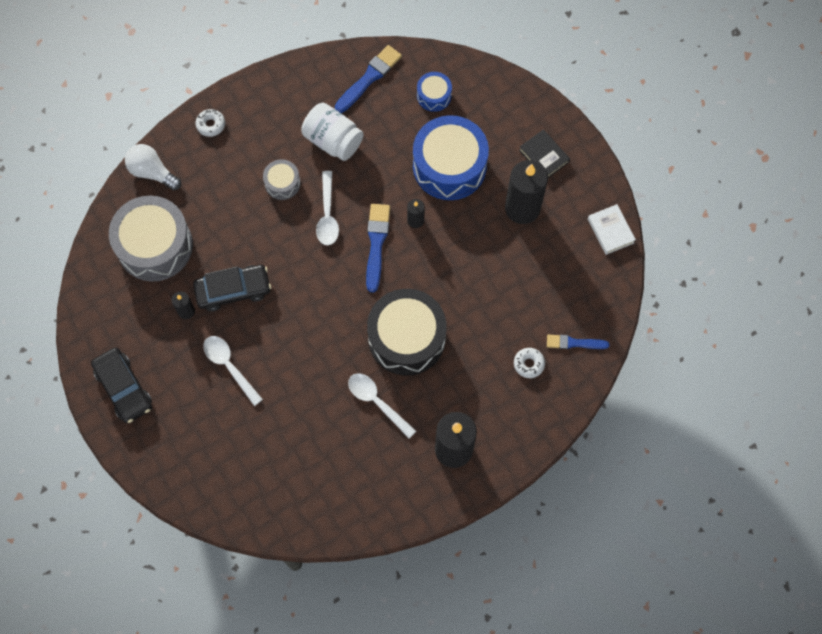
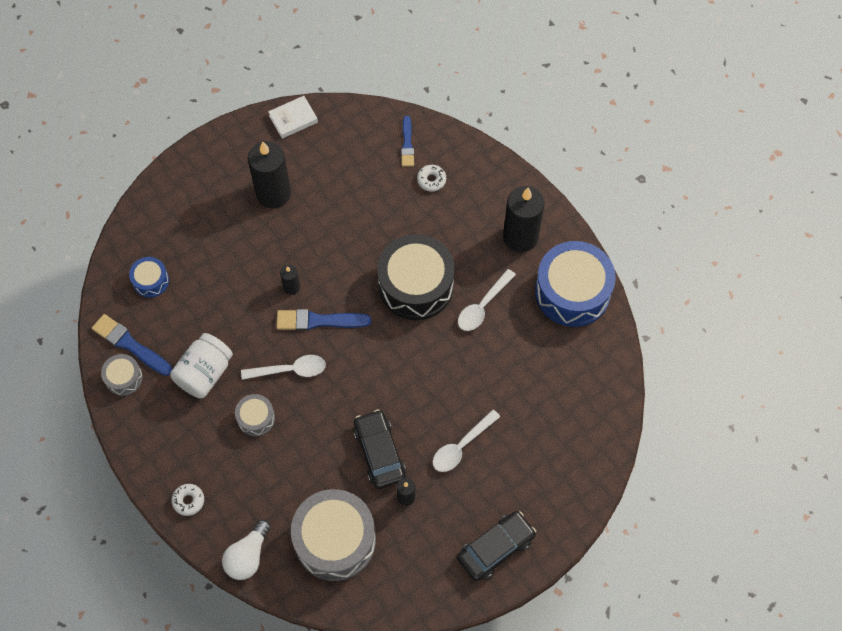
camera: 95 degrees left, 5 degrees down
blue drum [413,115,489,200] -> blue drum moved to [535,241,616,327]
black book [519,129,570,178] -> none
none -> grey drum [101,354,143,396]

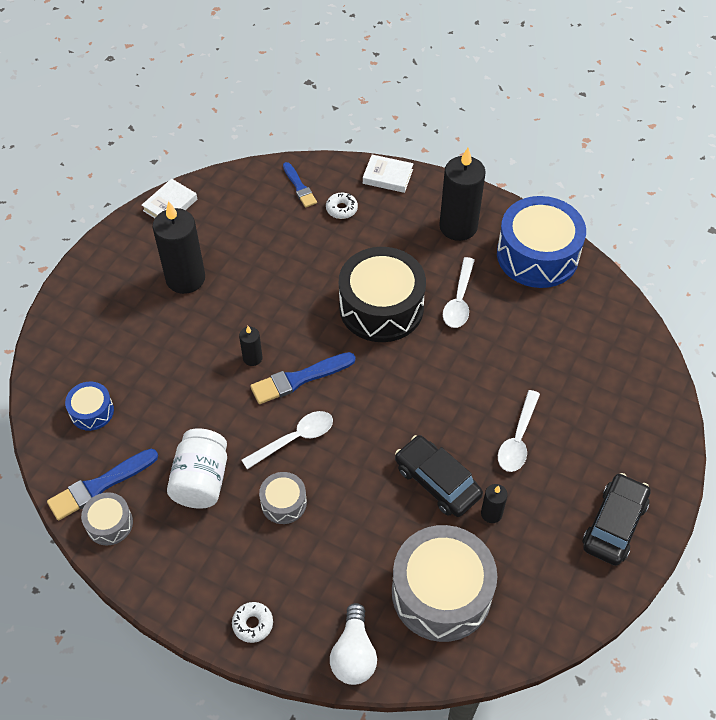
camera: 25 degrees left, 10 degrees down
blue brush [92,314,172,376] -> blue brush turned 45 degrees counterclockwise [47,449,158,521]
none -> white book [363,155,413,193]

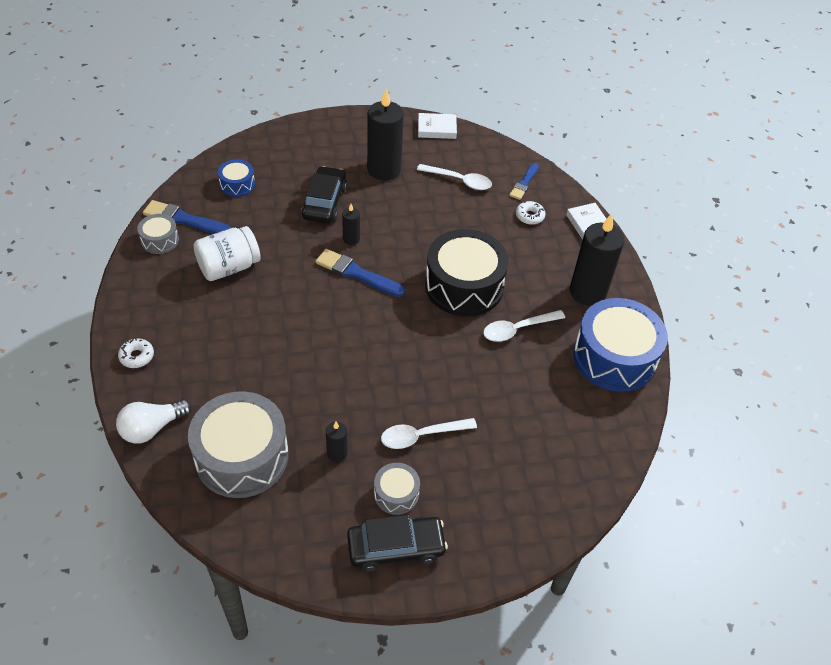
camera: 50 degrees right, 5 degrees down
white spoon [242,411,333,470] -> white spoon moved to [417,164,492,190]
grey drum [259,472,307,524] -> grey drum moved to [374,463,420,515]
black car [395,435,483,517] -> black car moved to [301,166,347,223]

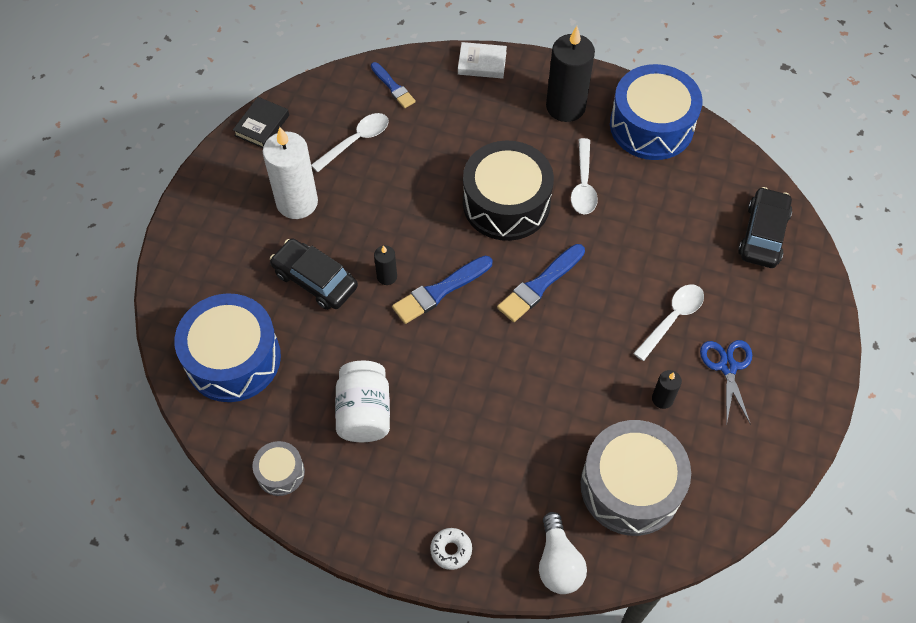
camera: 60 degrees left, 10 degrees up
blue brush [143,200,232,234] -> blue brush moved to [497,244,585,322]
blue drum [218,159,255,197] -> blue drum [175,293,281,402], size x2.08
black car [347,514,448,572] -> black car moved to [738,187,792,268]
black candle [367,88,404,181] -> white candle [263,127,318,219]
grey drum [374,463,420,515] -> blue scissors [700,340,752,425]
white spoon [381,418,477,449] -> white spoon turned 150 degrees counterclockwise [633,284,704,361]
white book [418,113,457,139] -> black book [233,97,289,148]
white donut [516,201,545,225] -> none

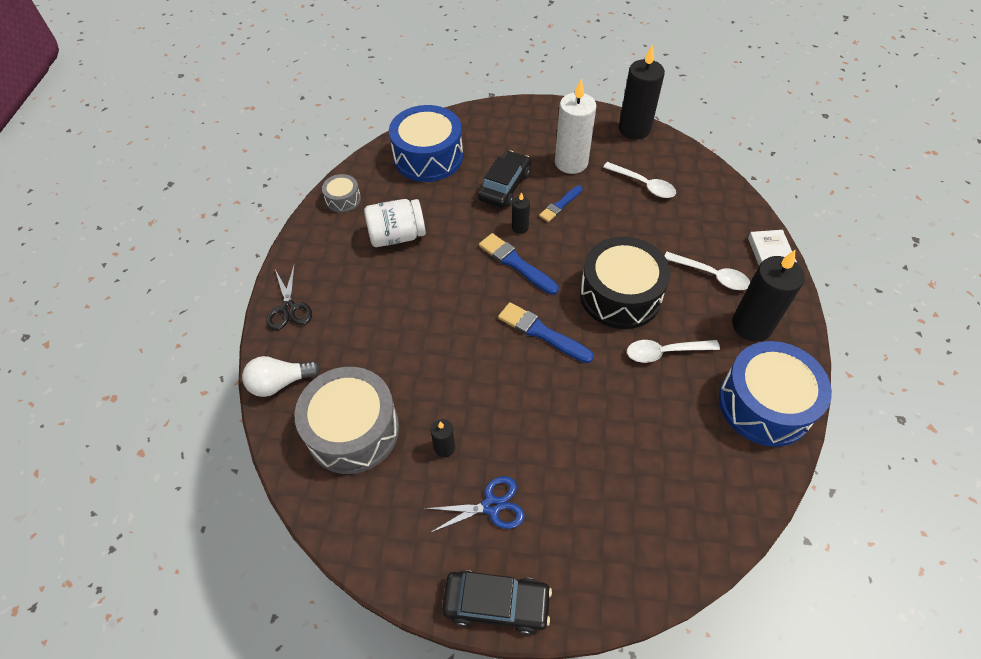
camera: 80 degrees right, 5 degrees down
black book [233,97,289,148] -> black candle [619,44,665,139]
blue brush [371,62,416,108] -> blue brush moved to [539,185,583,222]
white donut [430,528,472,570] -> black scissors [266,266,312,331]
white spoon [633,284,704,361] -> white spoon moved to [664,252,750,290]
black car [738,187,792,268] -> black car moved to [442,570,552,635]

